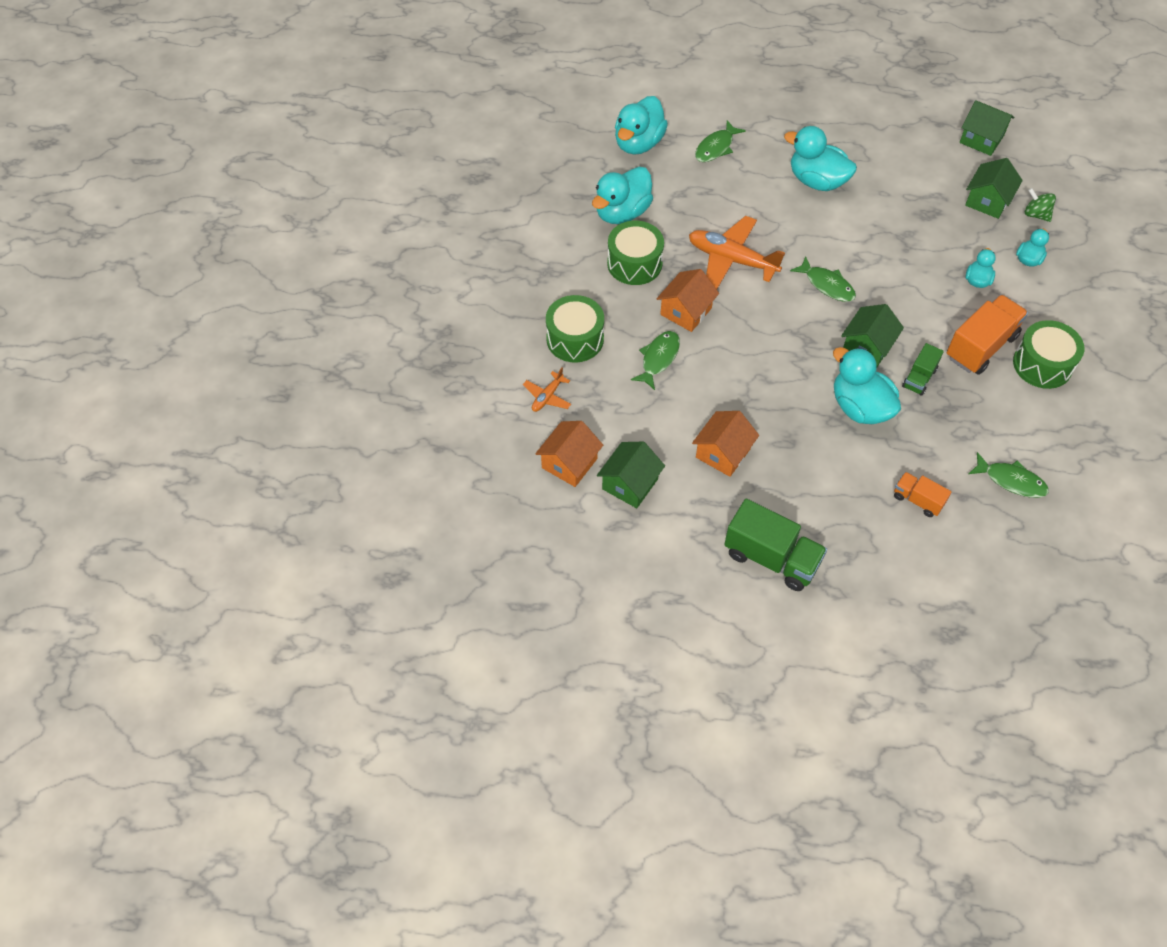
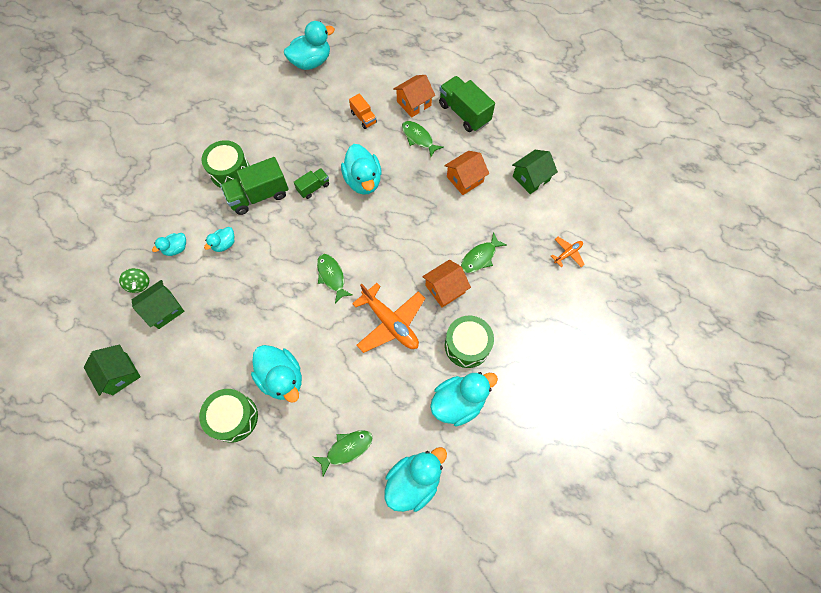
camera: 160 degrees left, 10 degrees up
orange house [535,421,603,487] -> orange house moved to [393,75,435,118]
green drum [546,295,604,362] -> green drum moved to [199,389,258,443]
green house [841,304,904,367] -> none
orange truck [947,295,1028,375] -> green truck [220,157,289,215]
green fish [969,452,1049,498] -> green fish moved to [402,121,444,157]
none -> turquoise duck [284,21,335,70]

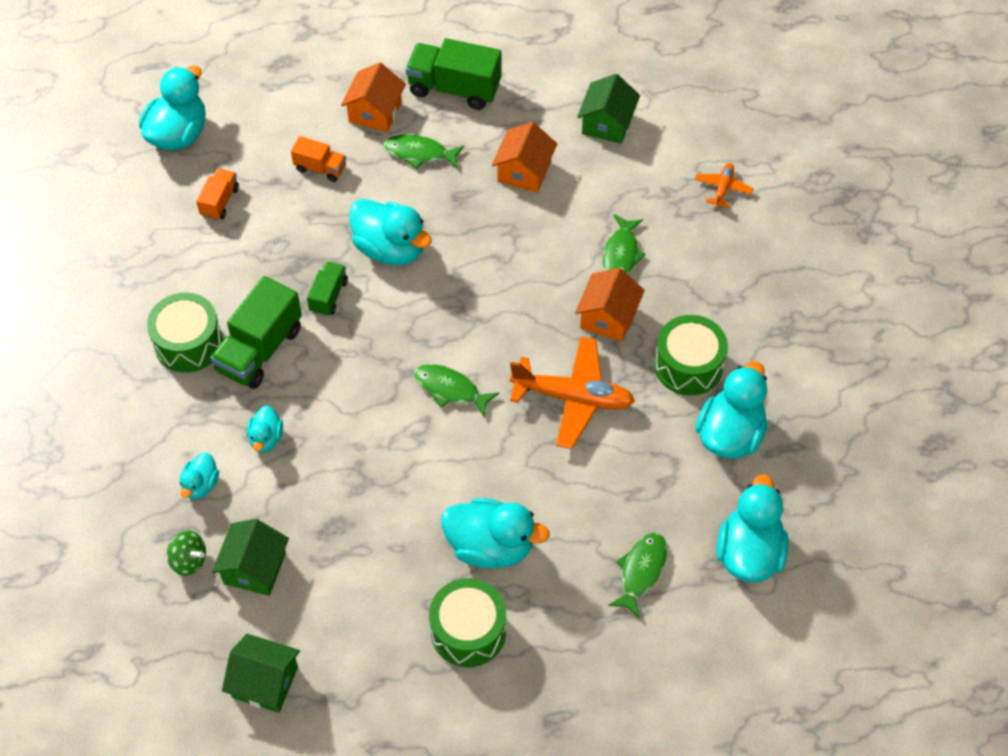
camera: 35 degrees left, 10 degrees down
none -> orange truck [196,168,239,220]

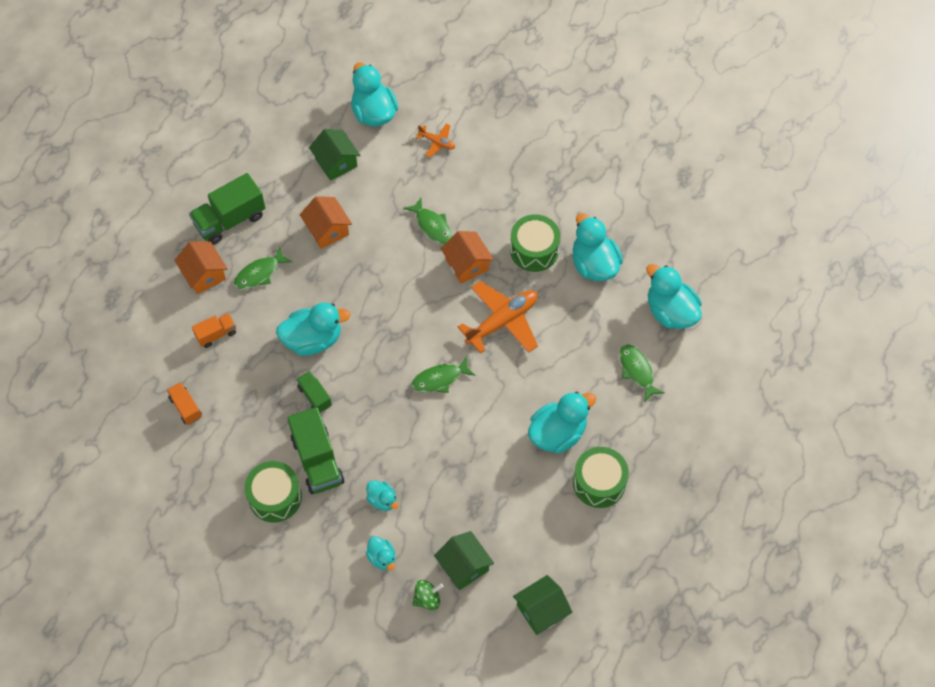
camera: 50 degrees left, 5 degrees up
turquoise duck [139,65,206,150] -> turquoise duck moved to [351,62,398,127]
orange plane [695,163,753,208] -> orange plane turned 150 degrees clockwise [416,124,455,157]

